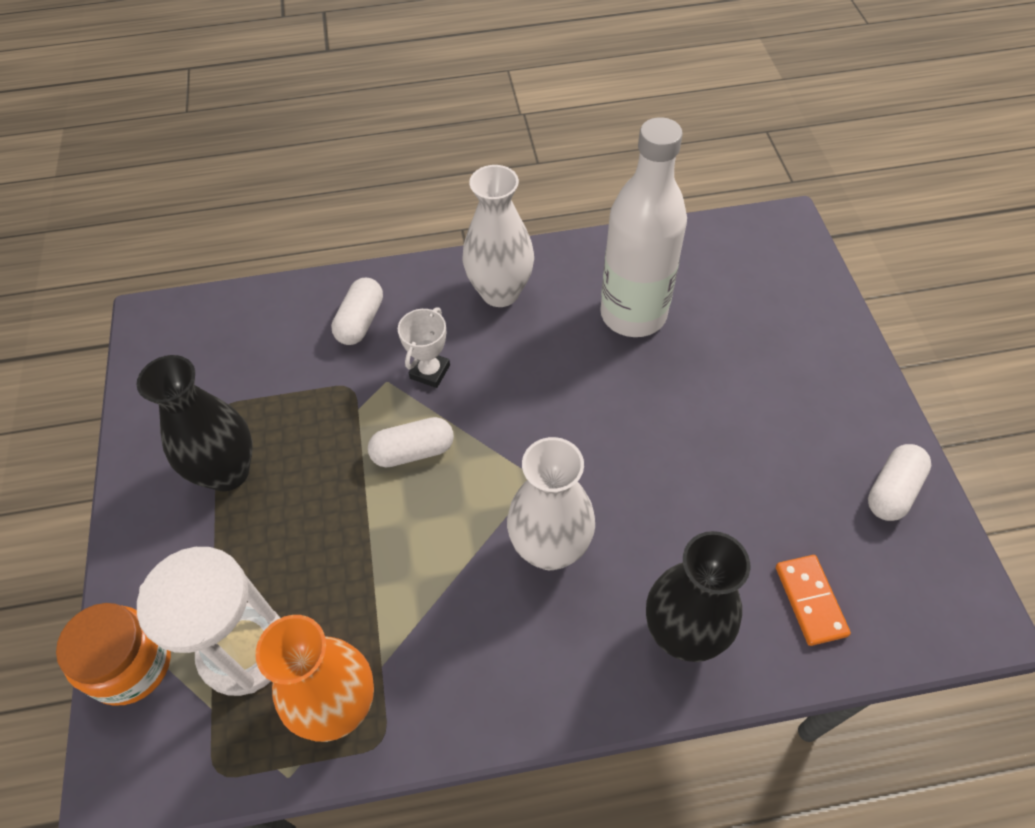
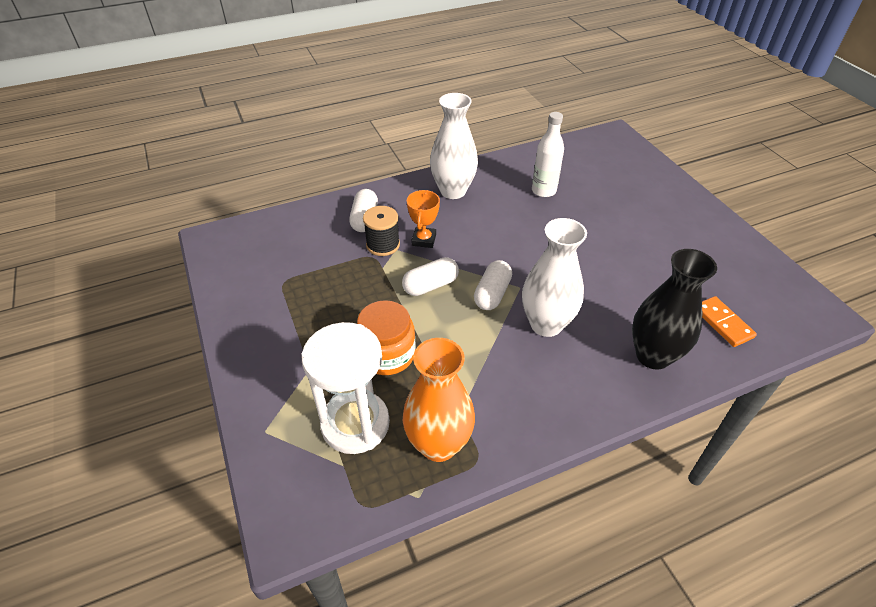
camera: 15 degrees left, 10 degrees down
orange jar [56,603,171,706] -> orange jar moved to [357,300,416,375]
black vase [137,355,252,491] -> none
white trophy [398,307,450,388] -> orange trophy [407,190,440,248]
white bottle [600,117,687,337] -> white bottle [532,112,564,197], size x0.56
white capsule [868,444,931,521] -> white capsule moved to [474,260,512,310]
none -> black spool [363,206,400,256]

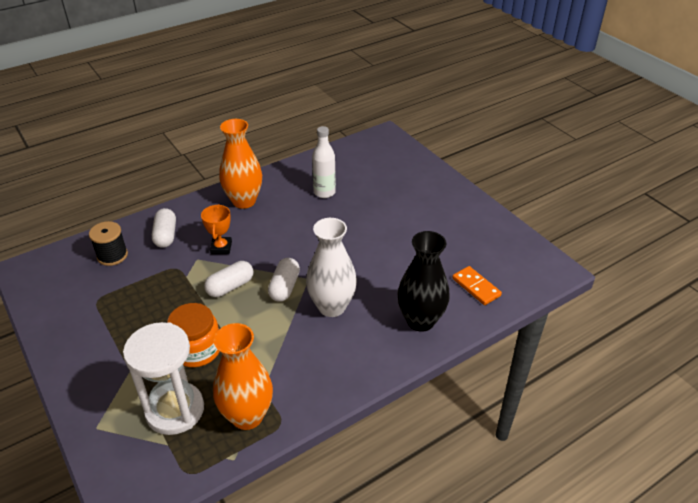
camera: 10 degrees left, 5 degrees down
black spool [363,206,400,256] -> black spool moved to [89,221,128,266]
white vase [430,93,478,199] -> orange vase [219,119,262,209]

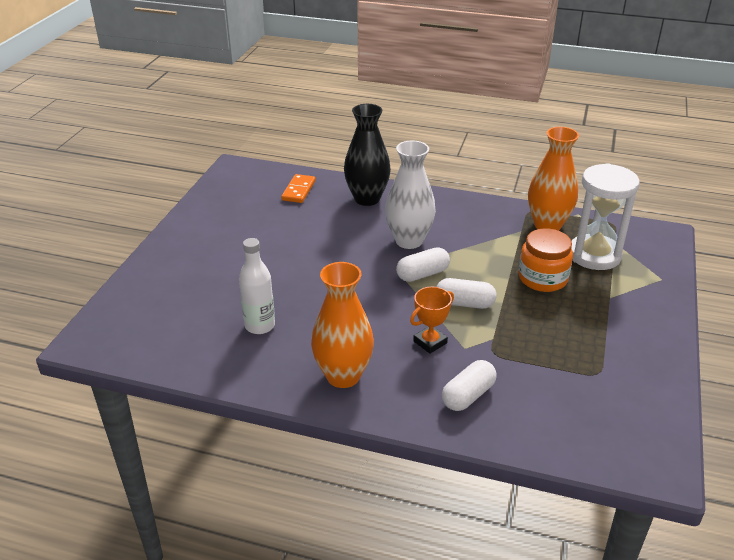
camera: 130 degrees left, 5 degrees down
black spool [89,221,128,266] -> none

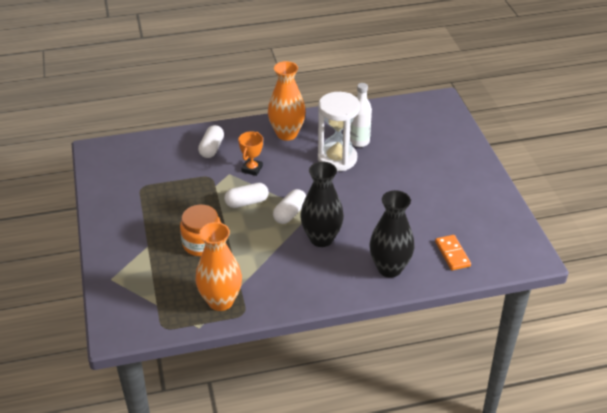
camera: 150 degrees right, 5 degrees up
white vase [385,141,436,249] -> black vase [300,162,344,247]
white hourglass [571,163,640,270] -> white hourglass moved to [318,92,360,171]

